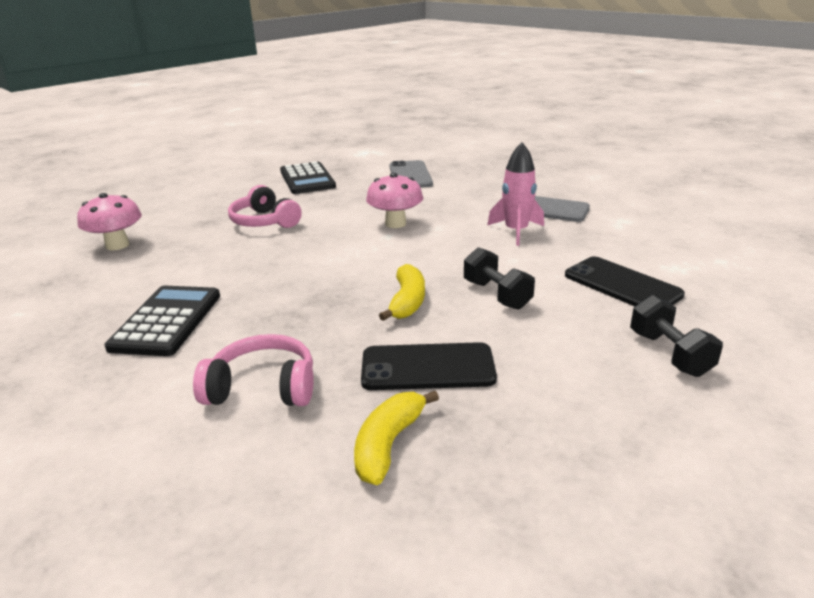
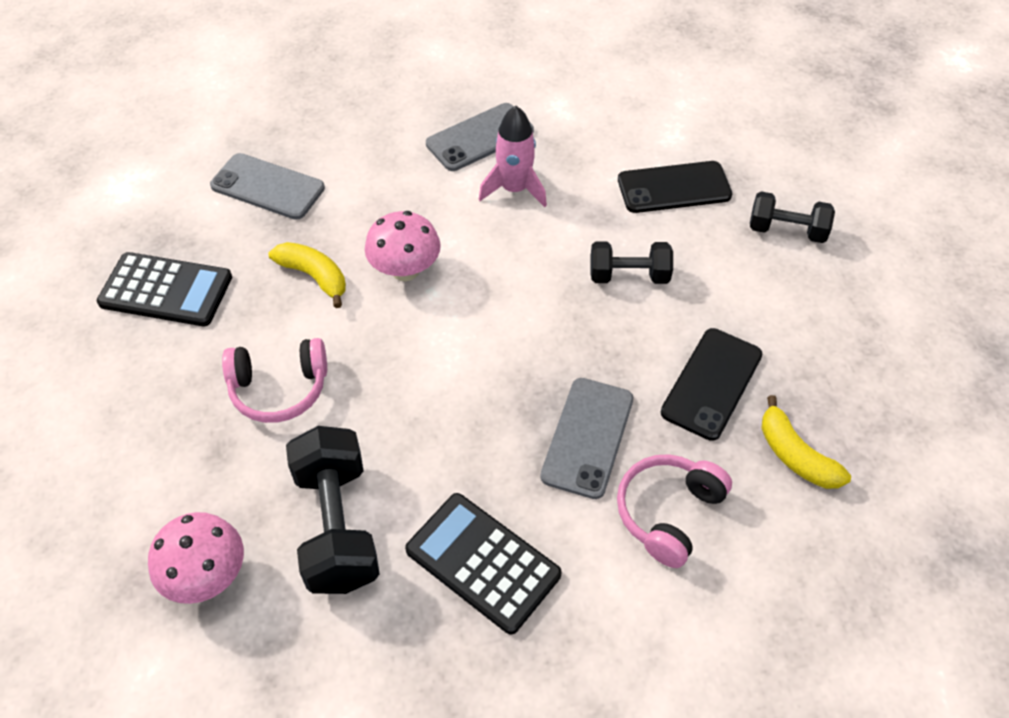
camera: 60 degrees left, 25 degrees up
yellow banana [379,264,425,321] -> yellow banana moved to [269,242,346,308]
none -> black dumbbell [286,426,380,594]
none -> grey phone [540,378,633,499]

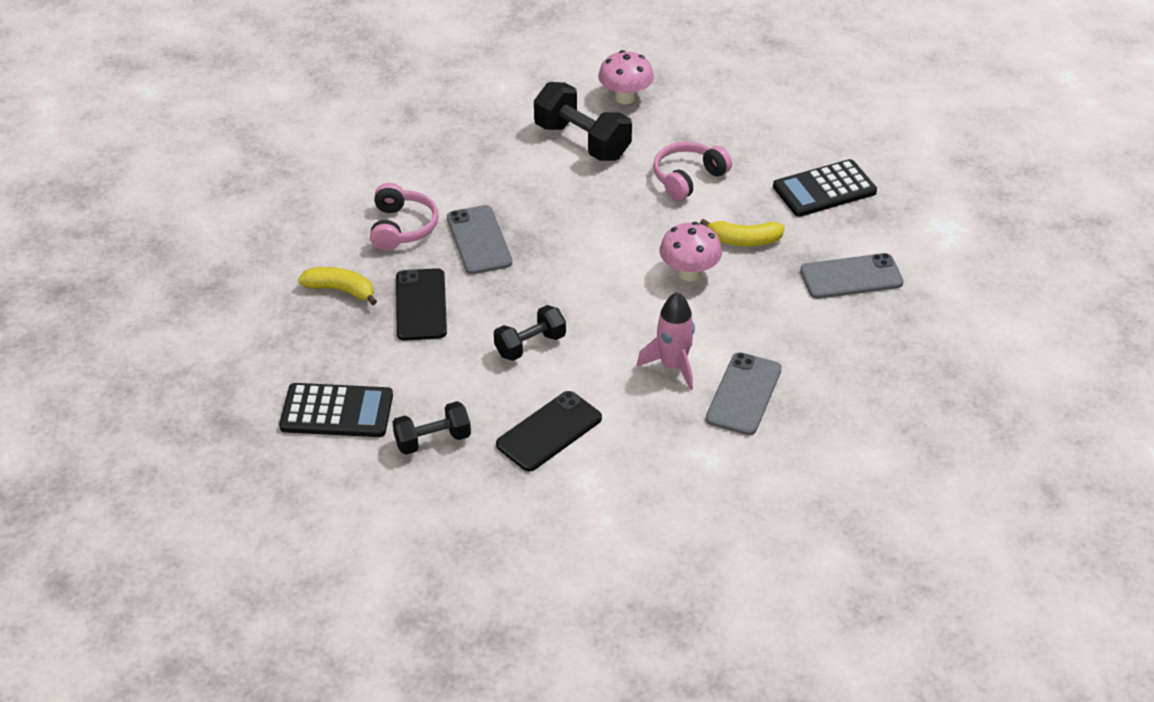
camera: 145 degrees right, 10 degrees down
black calculator [405,493,562,635] -> black calculator moved to [279,383,393,437]

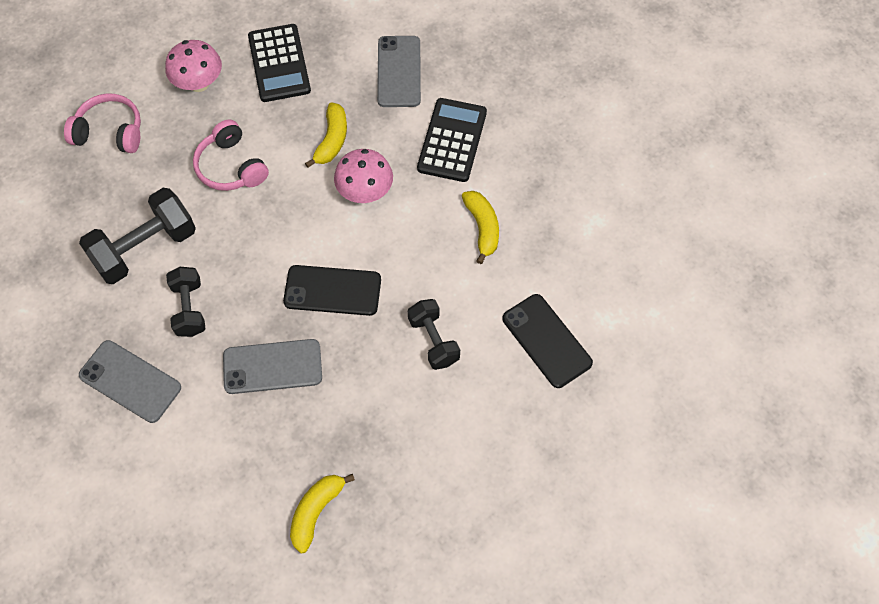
camera: 80 degrees left, 20 degrees up
black calculator [279,383,393,437] -> black calculator moved to [417,98,487,182]
pink headphones [370,183,439,251] -> pink headphones moved to [64,93,141,153]
black dumbbell [392,401,471,455] -> black dumbbell moved to [166,267,205,337]
black phone [396,268,447,341] -> black phone moved to [283,265,381,316]
pink mushroom [598,50,654,104] -> pink mushroom moved to [165,40,222,92]
pink rocket [637,292,695,390] -> yellow banana [462,191,499,264]
grey phone [706,352,782,435] -> grey phone moved to [79,340,181,423]

